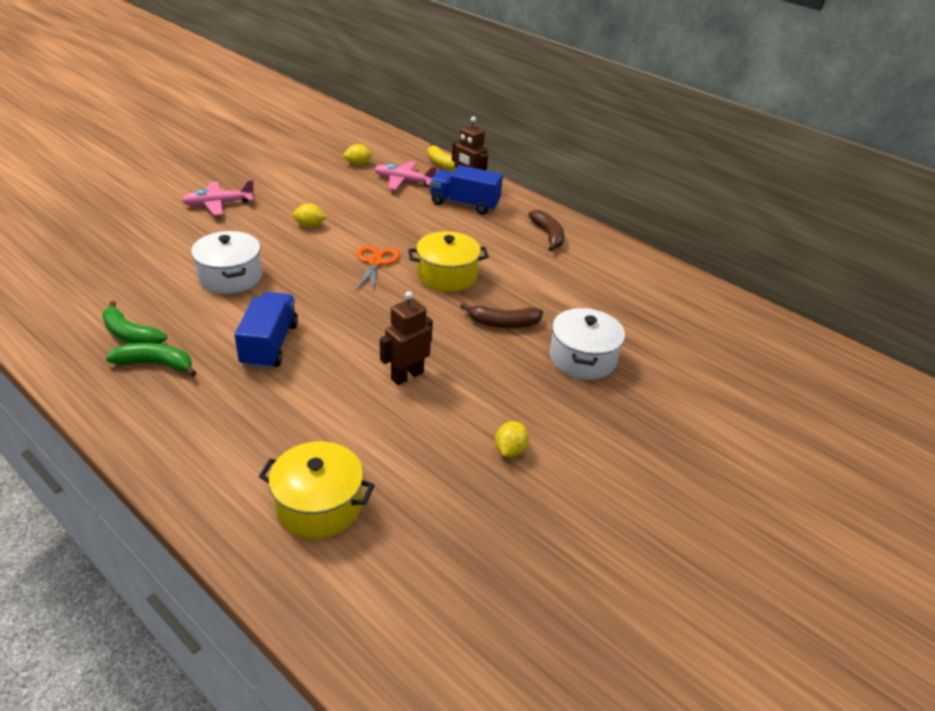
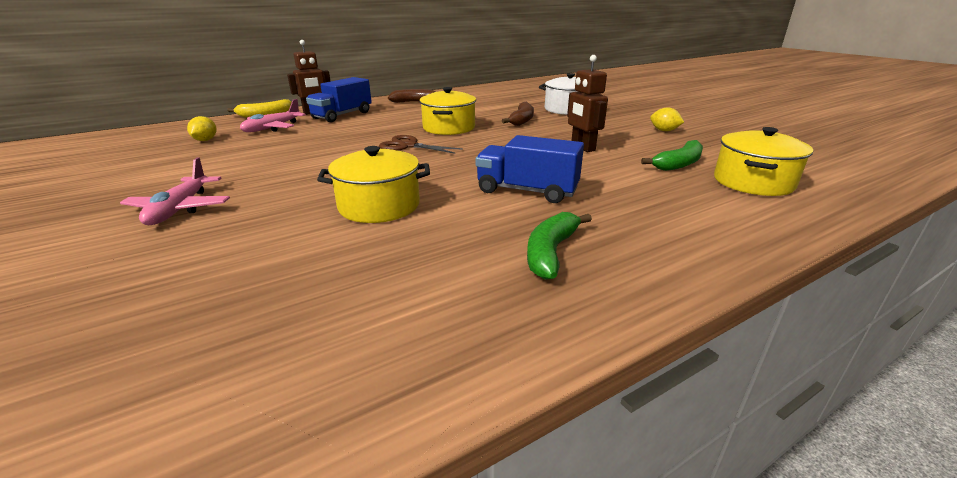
camera: 70 degrees left, 10 degrees down
green banana [102,301,167,344] -> green banana moved to [641,140,703,171]
white pot [191,231,262,294] -> yellow pot [317,146,430,223]
yellow lemon [293,204,327,228] -> none
orange scissors [354,246,400,295] -> brown scissors [379,135,463,154]

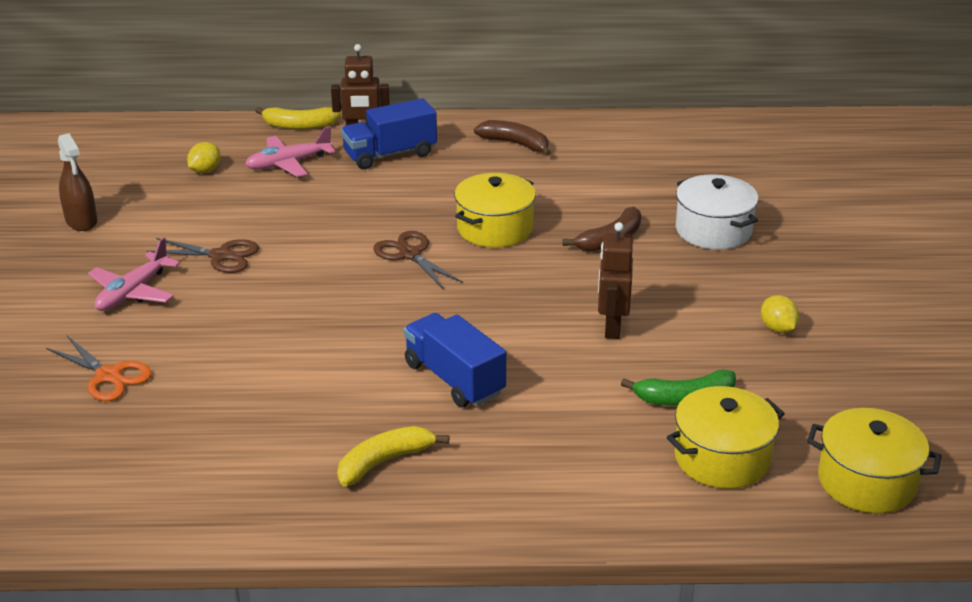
camera: 30 degrees right, 5 degrees up
yellow pot [317,146,430,223] -> yellow pot moved to [807,408,942,513]
green banana [527,212,592,279] -> yellow banana [337,426,449,486]
none -> orange scissors [46,336,152,401]
none -> brown spray bottle [58,133,97,231]
none -> brown scissors [147,238,259,273]

